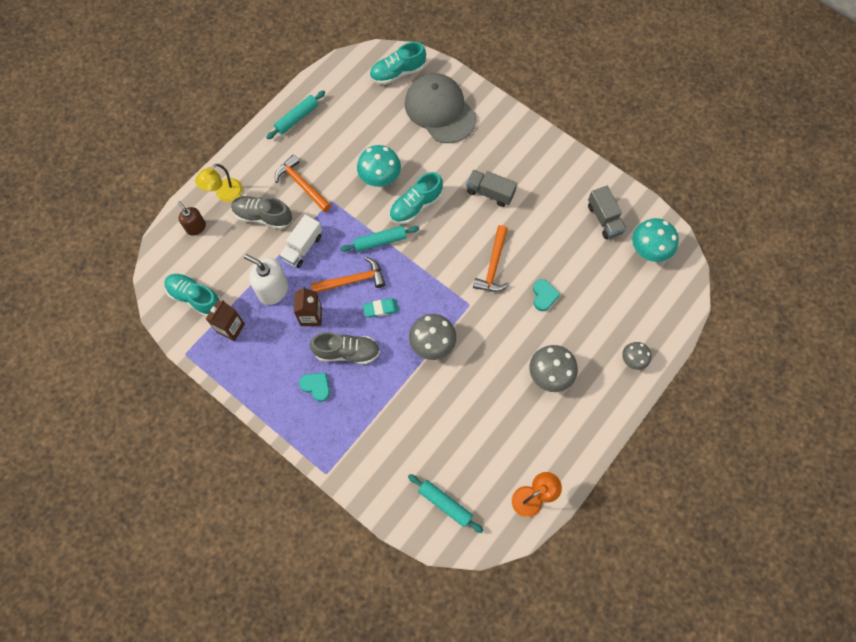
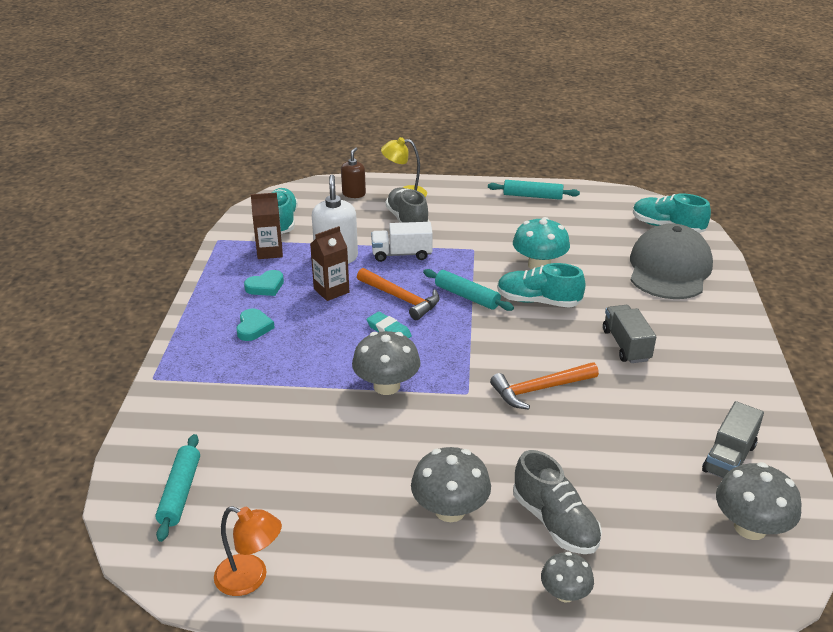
camera: 55 degrees right, 35 degrees down
orange hammer [275,155,331,212] -> none
grey shoe [310,332,380,364] -> grey shoe moved to [513,450,602,554]
turquoise heart [533,279,560,311] -> turquoise heart moved to [244,270,284,296]
turquoise mushroom [632,218,679,262] -> grey mushroom [716,462,802,540]

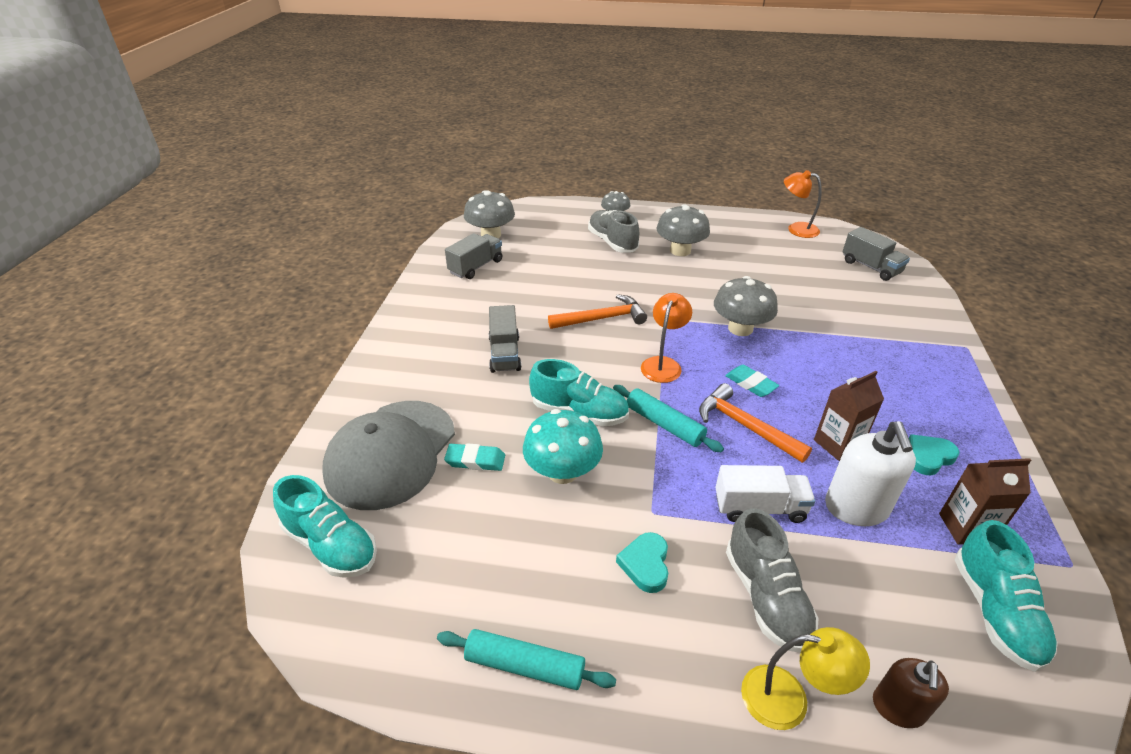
camera: 175 degrees left, 5 degrees up
turquoise rolling pin [155,434,200,542] -> grey truck [842,227,910,281]
turquoise heart [236,308,275,341] -> turquoise heart moved to [616,532,668,593]
none -> turquoise eraser [444,443,505,471]
none -> orange lamp [641,293,692,383]

